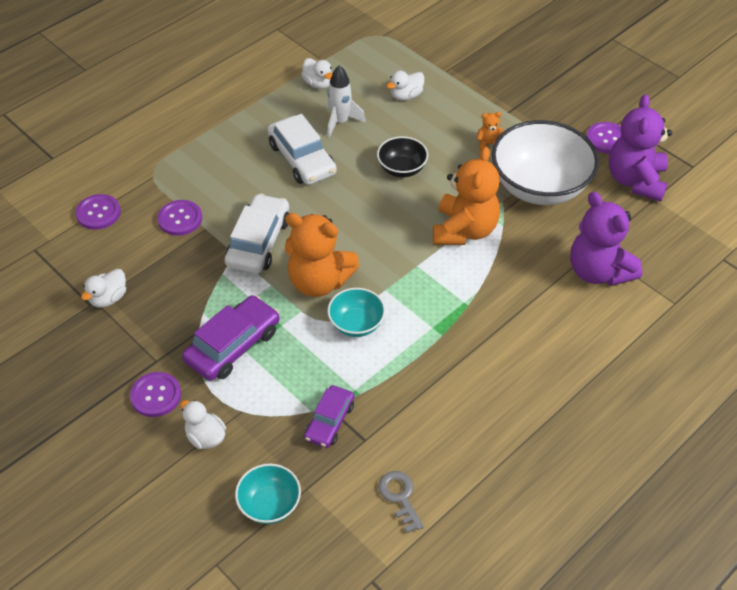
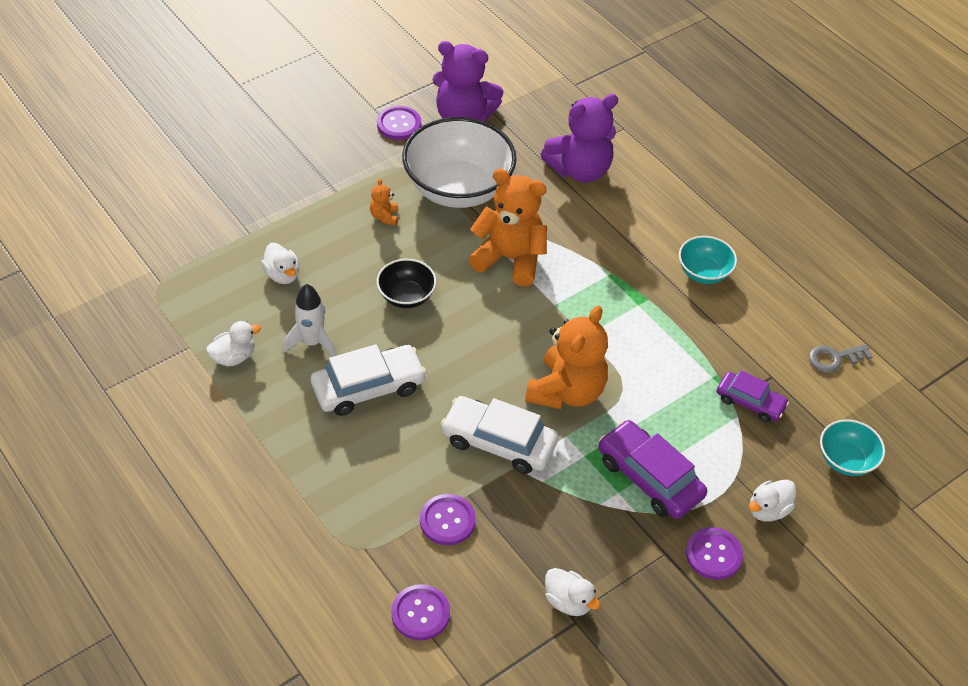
camera: 85 degrees left, 0 degrees up
turquoise bowl [327,288,385,337] -> turquoise bowl moved to [679,236,737,284]

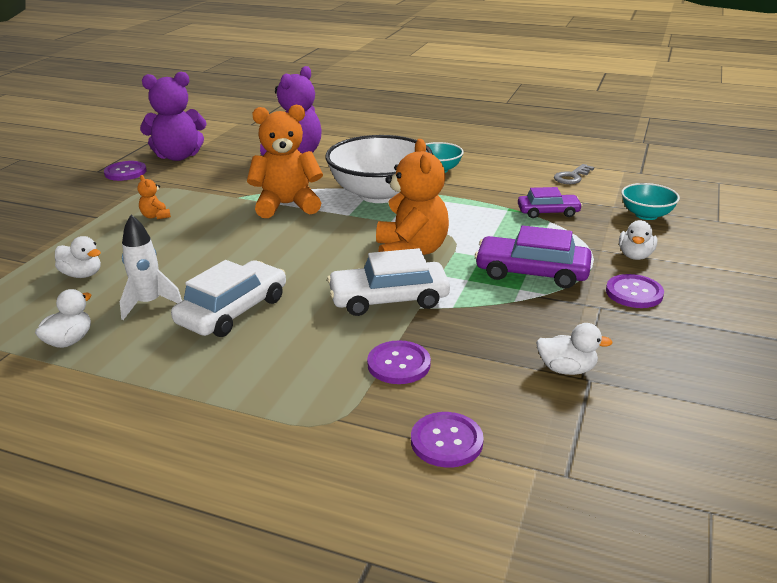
camera: 30 degrees left, 20 degrees down
black bowl [377,259,436,308] -> none
white bowl [402,117,517,208] -> white bowl moved to [325,135,433,203]

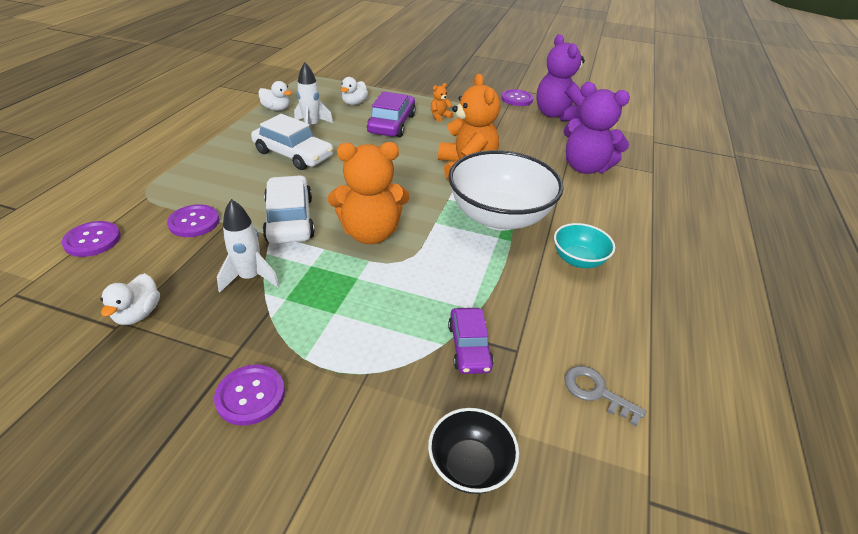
camera: 85 degrees right, 10 degrees up
purple car [475,226,592,288] -> purple car moved to [367,91,416,137]
white duck [619,220,657,260] -> none
turquoise bowl [621,183,680,220] -> black bowl [428,408,519,494]
none -> white rocket [217,199,280,292]

